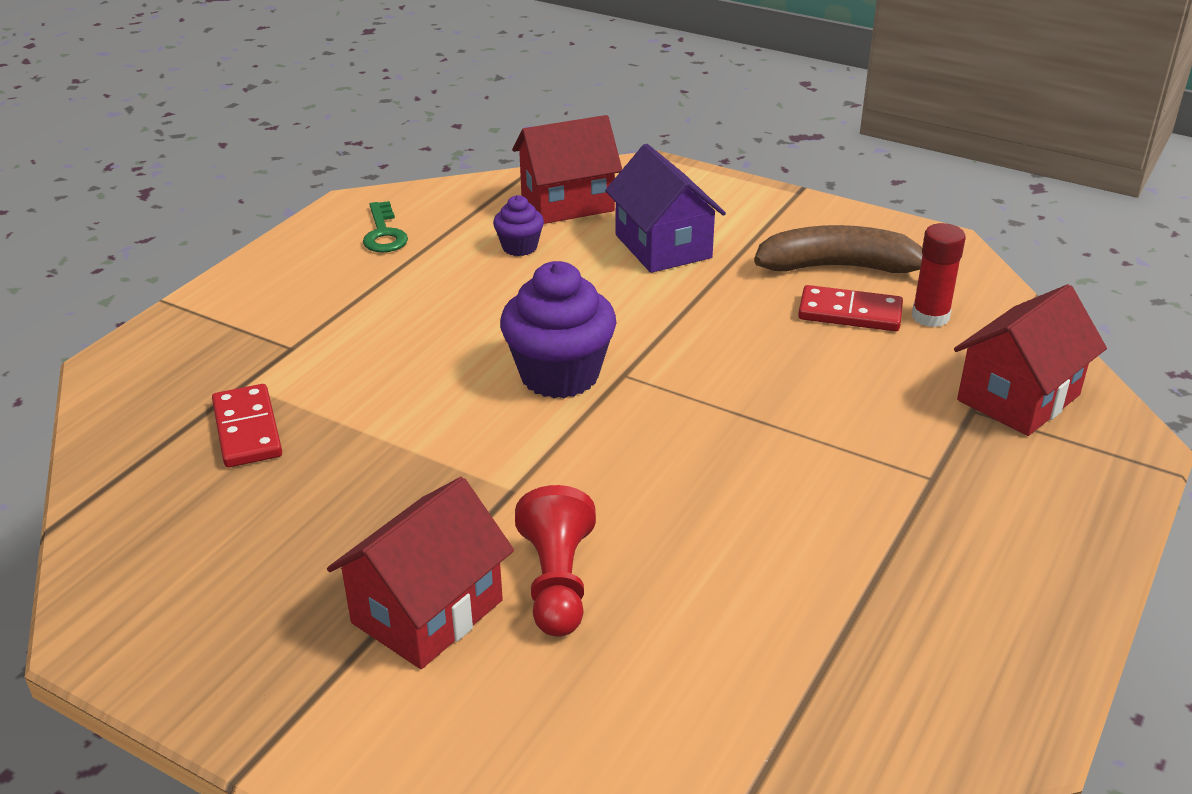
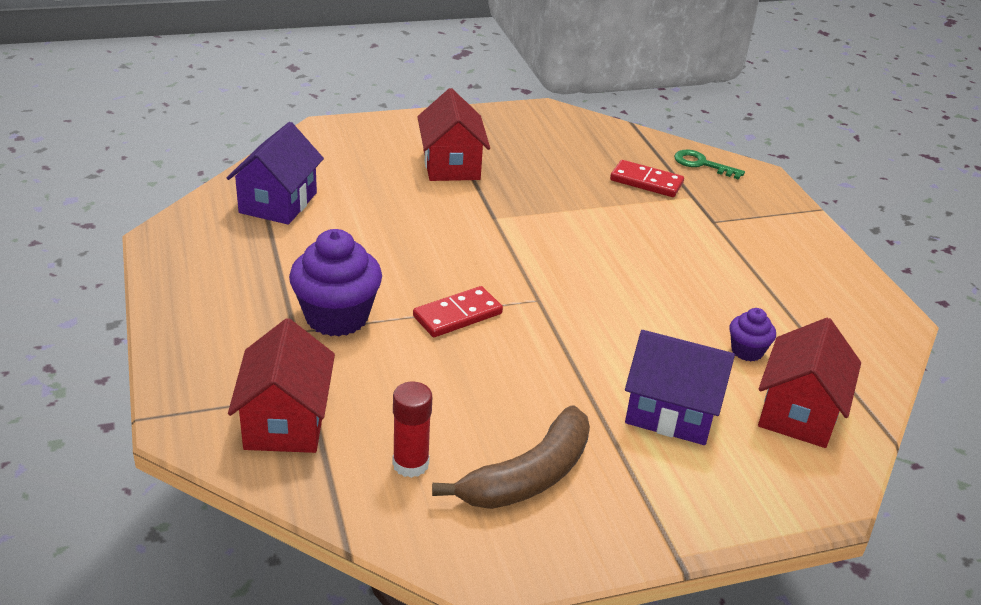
camera: 130 degrees right, 0 degrees up
green key [363,201,408,252] -> green key moved to [674,150,745,180]
purple cupcake [500,261,616,398] -> purple cupcake moved to [289,229,382,337]
red pawn [515,485,596,637] -> none
red domino [798,285,903,331] -> red domino moved to [413,286,503,337]
none -> purple house [227,122,324,225]

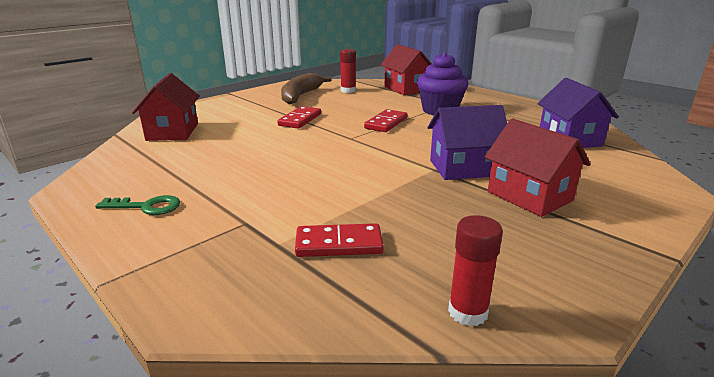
camera: 155 degrees right, 10 degrees down
purple house [625,330,735,445] -> purple house moved to [428,105,507,180]
green key [674,150,745,180] -> green key moved to [95,195,180,215]
purple cupcake [729,308,776,362] -> none
none -> red domino [277,106,321,129]
none -> red glue stick [448,215,503,326]

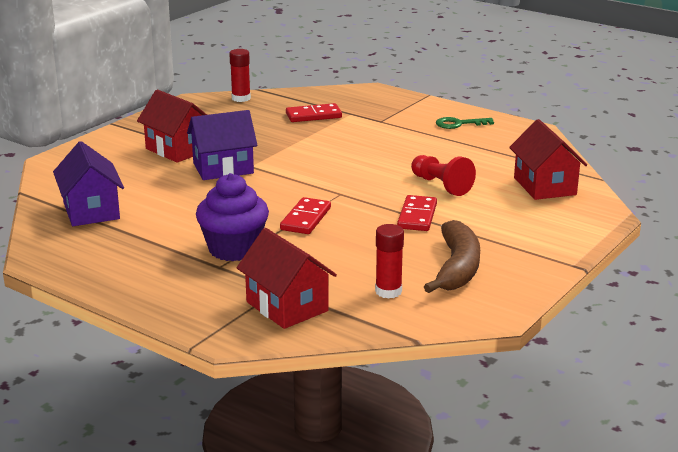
camera: 170 degrees right, 0 degrees up
none -> red pawn [411,155,476,196]

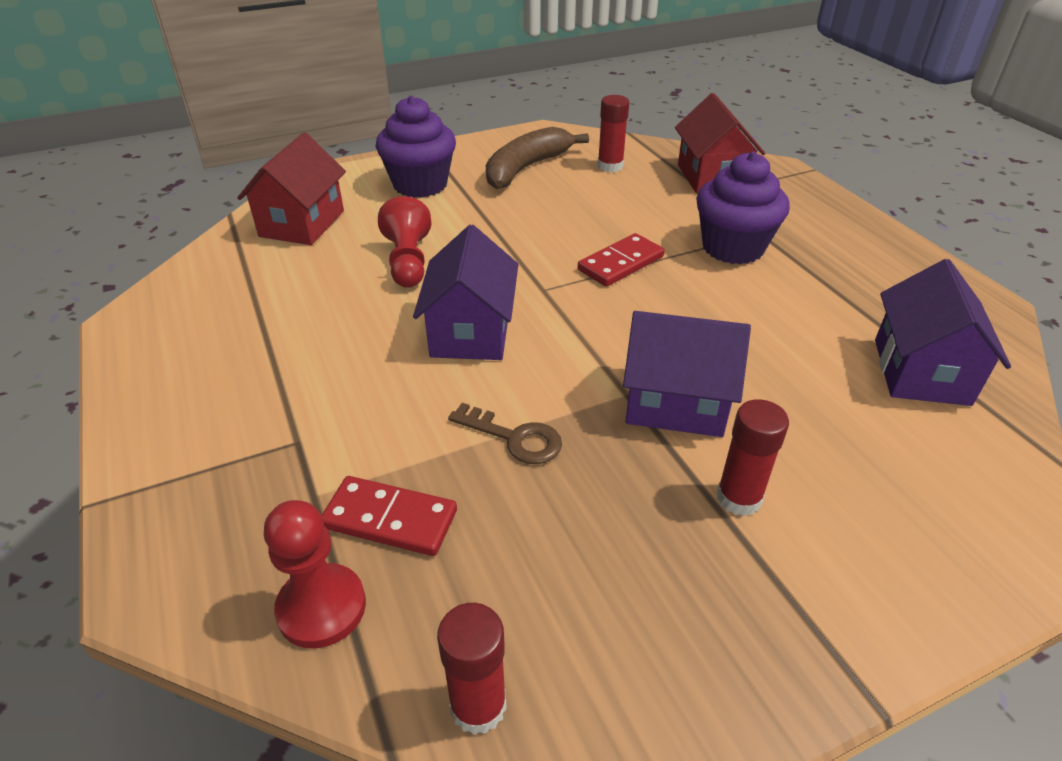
camera: 150 degrees left, 15 degrees up
red house [137,89,207,163] -> red glue stick [717,399,789,516]
red domino [397,195,437,231] -> none
green key [436,117,494,129] -> none
none -> red pawn [264,500,366,648]
none -> purple cupcake [376,96,456,198]
none -> purple house [413,225,518,360]
none -> brown key [448,403,562,464]

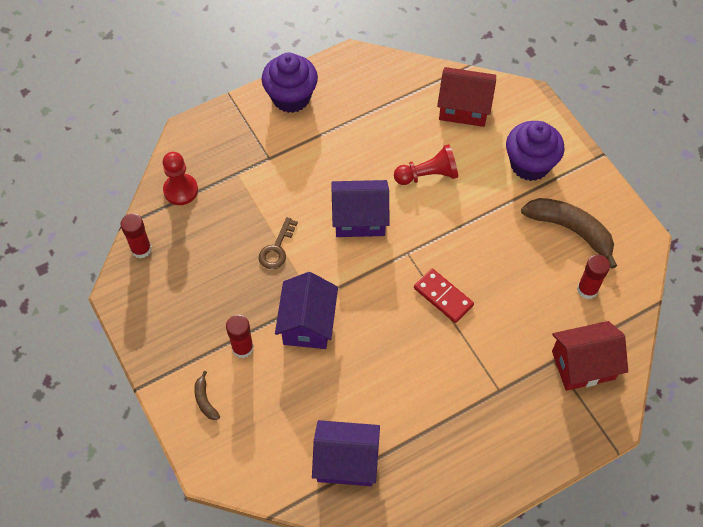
camera: 85 degrees right, 20 degrees up
red domino [322,476,457,556] -> none
purple cupcake [696,152,790,264] -> purple cupcake moved to [262,53,318,113]
none -> brown banana [194,371,220,420]

